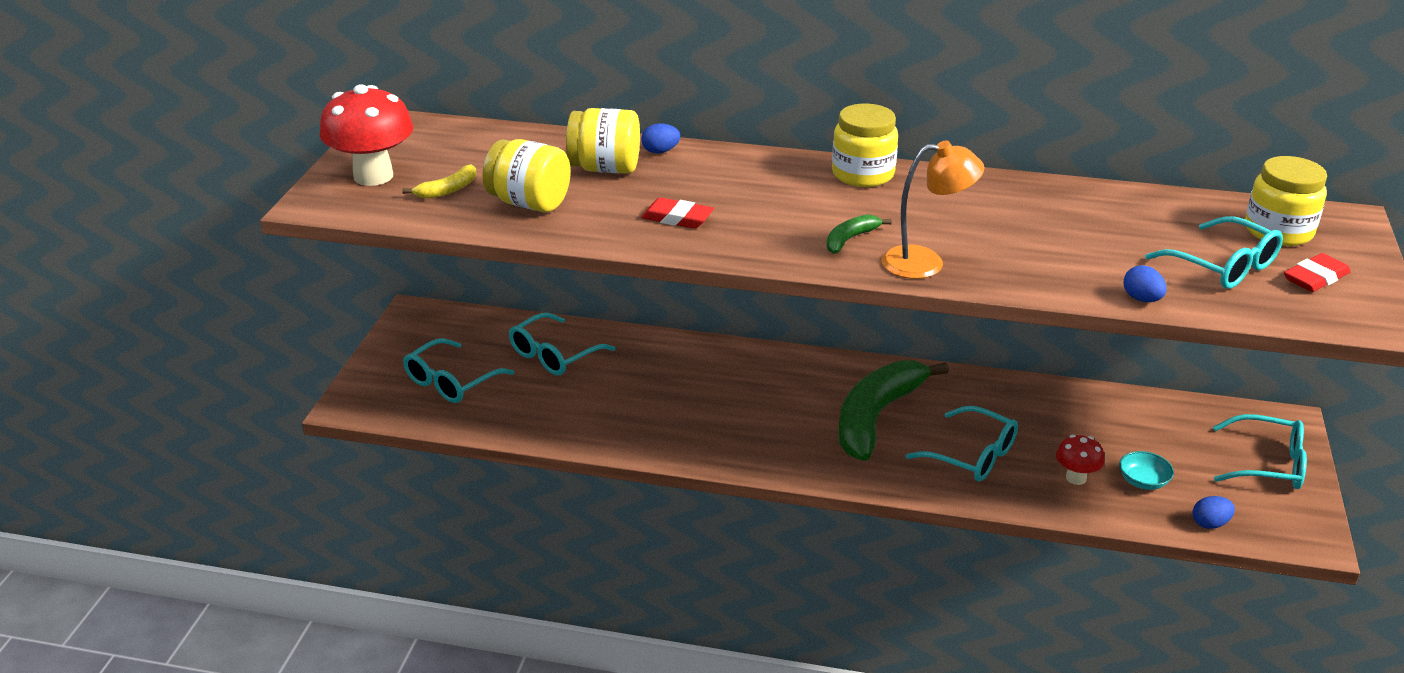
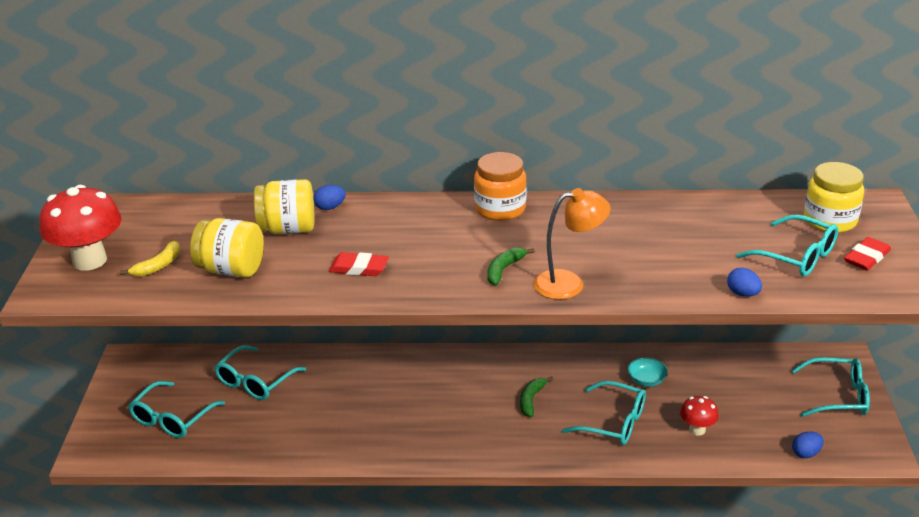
camera: 10 degrees left, 0 degrees up
yellow jar [832,104,898,187] -> orange jar [474,152,527,221]
green banana [839,360,949,461] -> green banana [520,377,553,417], size x0.43
turquoise bowl [1119,451,1174,490] -> turquoise bowl moved to [628,357,668,387]

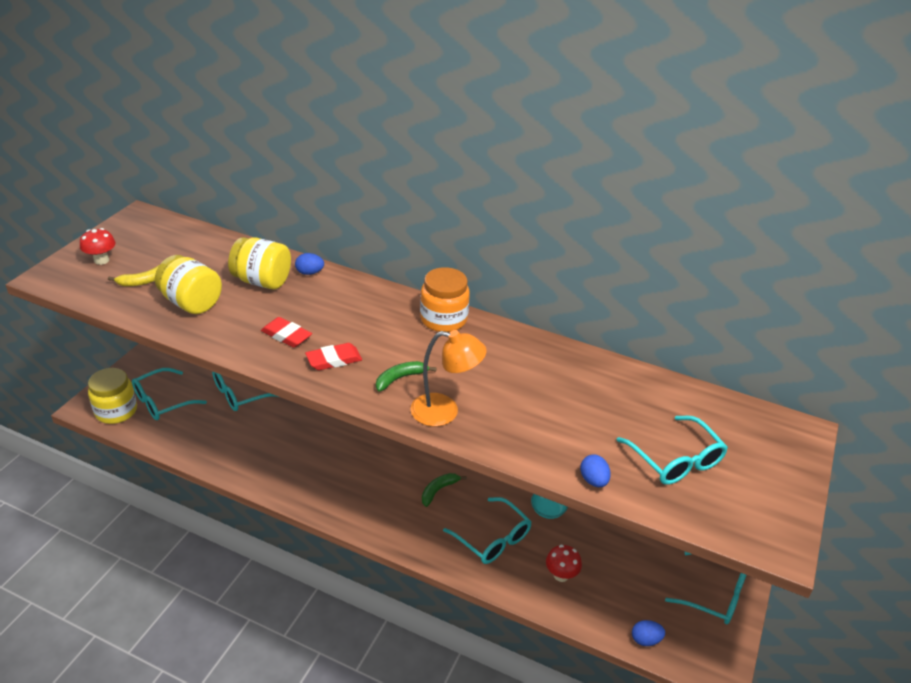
camera: 20 degrees right, 5 degrees up
red mushroom [40,185,121,271] -> red mushroom [80,228,116,265], size x0.52
yellow jar [804,162,864,233] -> yellow jar moved to [88,368,137,424]
red eraser [844,237,891,270] -> red eraser moved to [305,343,362,370]

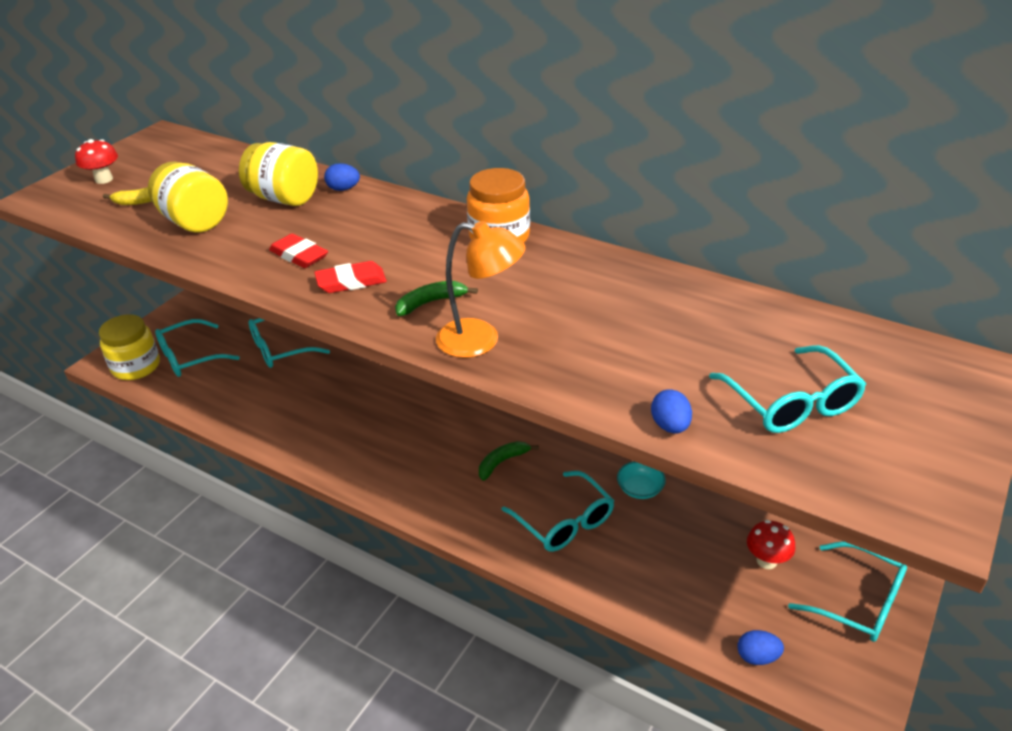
camera: 10 degrees right, 0 degrees up
red mushroom [546,545,582,582] -> red mushroom moved to [747,520,795,569]

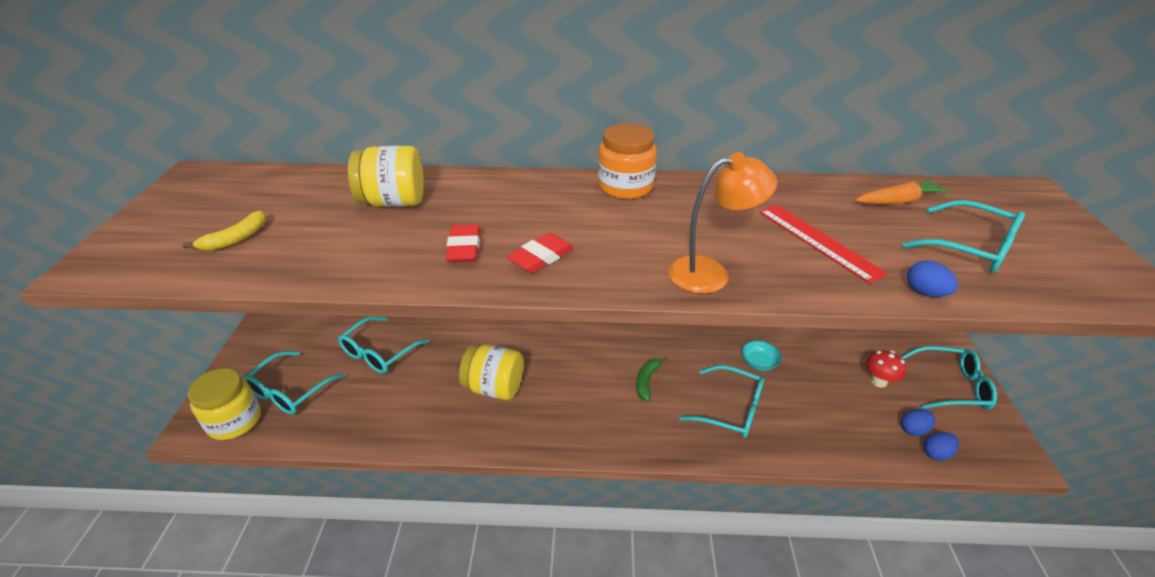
camera: 30 degrees left, 0 degrees up
red mushroom [75,139,118,184] -> none
yellow jar [148,161,228,233] -> yellow jar moved to [459,344,523,400]
red eraser [269,234,328,268] -> red eraser turned 75 degrees clockwise [446,224,480,263]
blue egg [324,163,360,191] -> blue egg moved to [901,409,935,436]
green banana [395,281,478,316] -> none
none -> red ruler [759,205,888,283]
none -> orange carrot [855,180,950,204]

